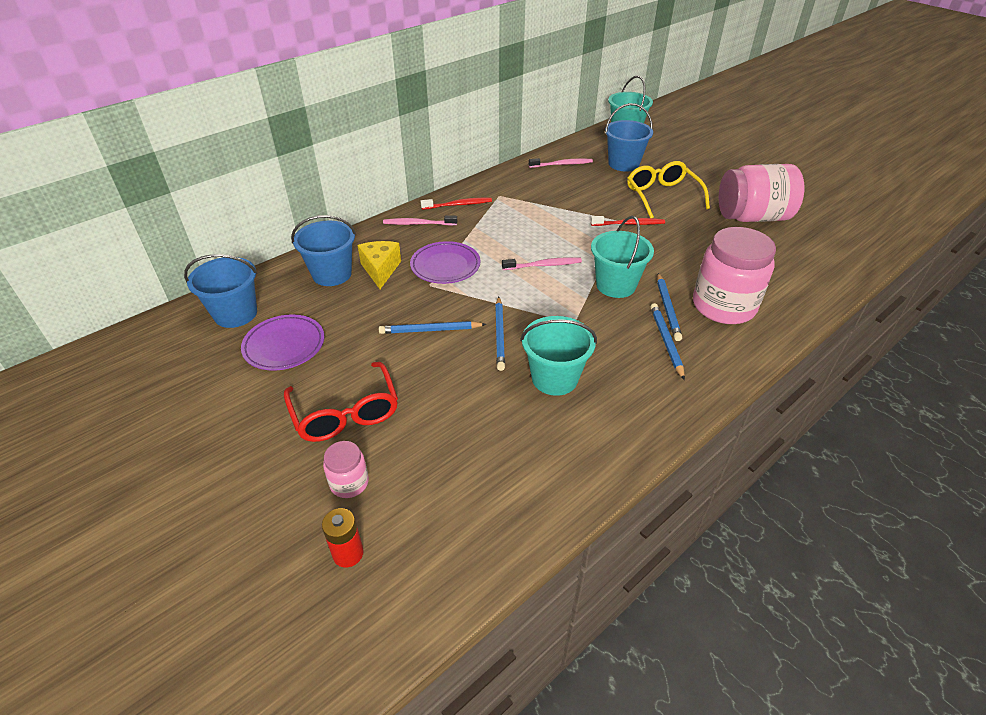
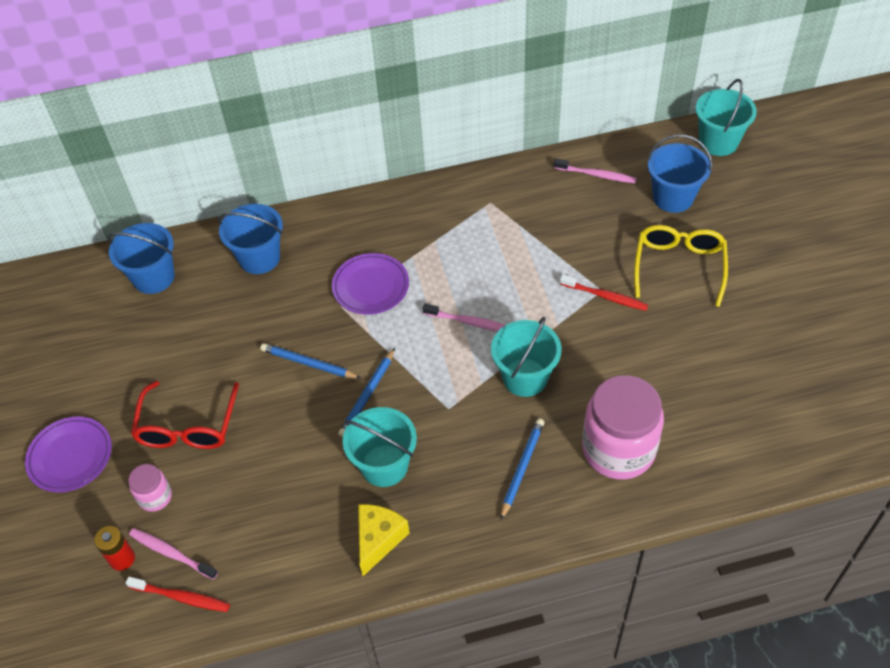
camera: 30 degrees right, 10 degrees up
purple plate [241,314,324,371] -> purple plate moved to [25,417,112,493]
yellow cheese [358,241,401,289] -> yellow cheese moved to [358,504,410,576]
pink toothbrush [383,215,457,225] -> pink toothbrush moved to [129,528,218,580]
red toothbrush [421,198,492,210] -> red toothbrush moved to [126,577,230,612]
blue pencil [657,273,682,341] -> none
pink jar [719,164,804,222] -> none

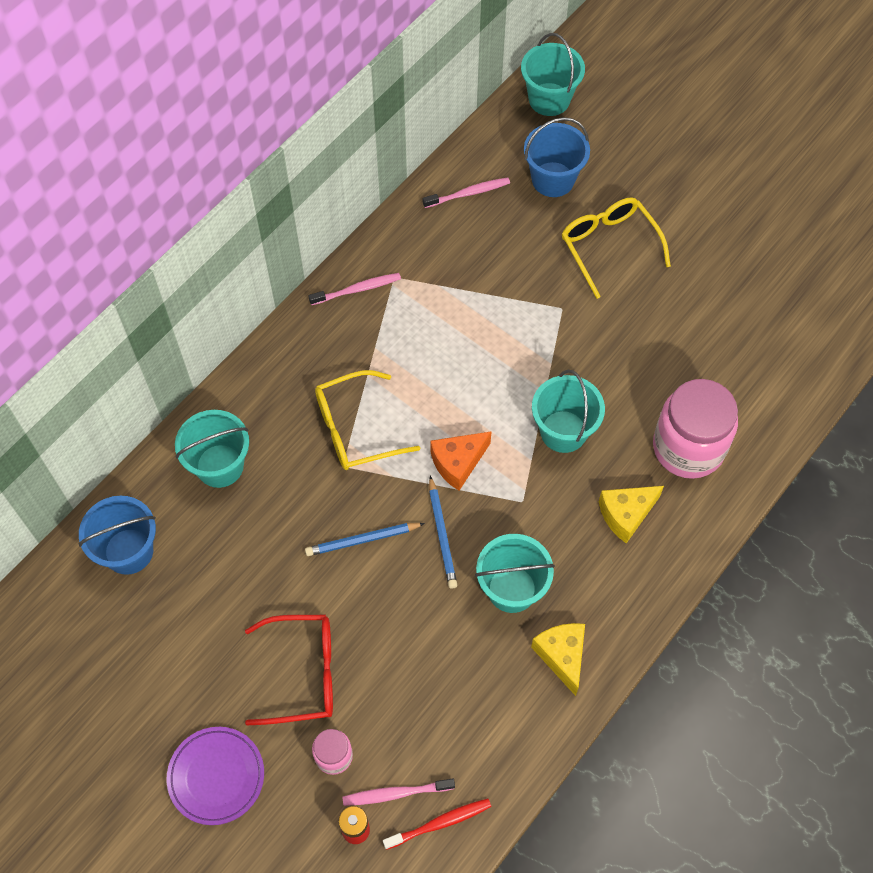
camera: 40 degrees left, 10 degrees up
red glasses [131,381,239,449] -> red glasses turned 60 degrees counterclockwise [245,615,333,725]
blue bucket [218,204,283,274] -> turquoise bucket [175,410,249,488]
purple plate [332,253,409,315] -> yellow glasses [315,370,420,470]
pink toothbrush [422,304,505,331] -> pink toothbrush moved to [309,273,401,305]
blue pencil [501,419,544,520] -> yellow cheese [599,486,664,543]
red toothbrush [560,274,648,311] -> none
none -> orange cheese [430,431,492,491]

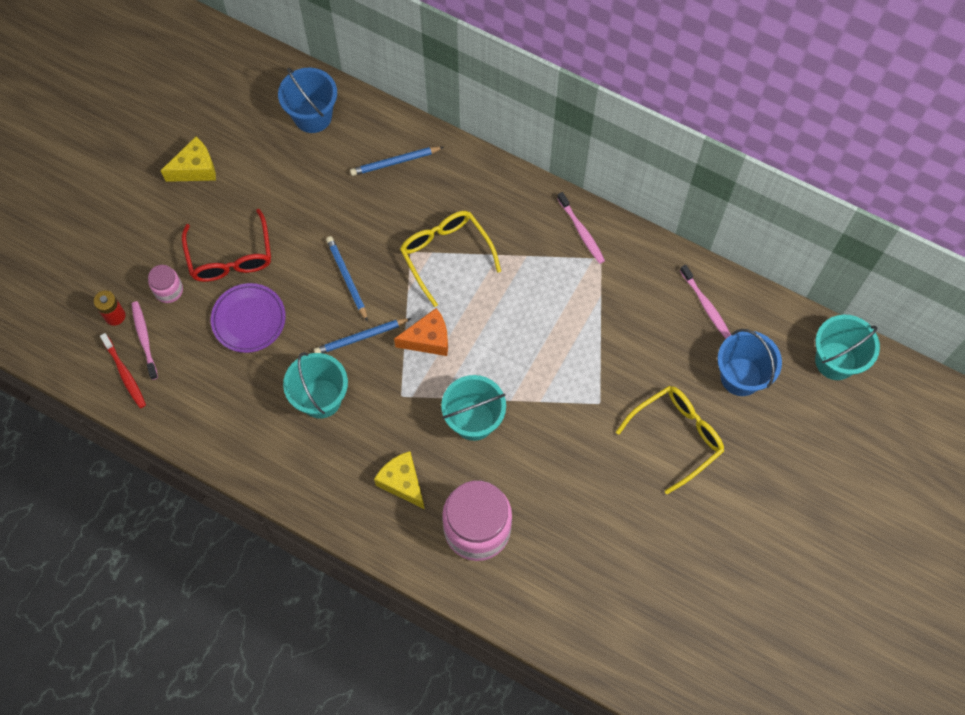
camera: 80 degrees right, 5 degrees up
purple plate [167,727,264,825] -> purple plate moved to [211,283,286,353]
turquoise bucket [175,410,249,488] -> blue pencil [350,147,444,176]
orange cheese [430,431,492,491] -> orange cheese turned 120 degrees clockwise [394,308,448,356]
yellow cheese [531,623,585,696] -> yellow cheese moved to [161,137,216,182]

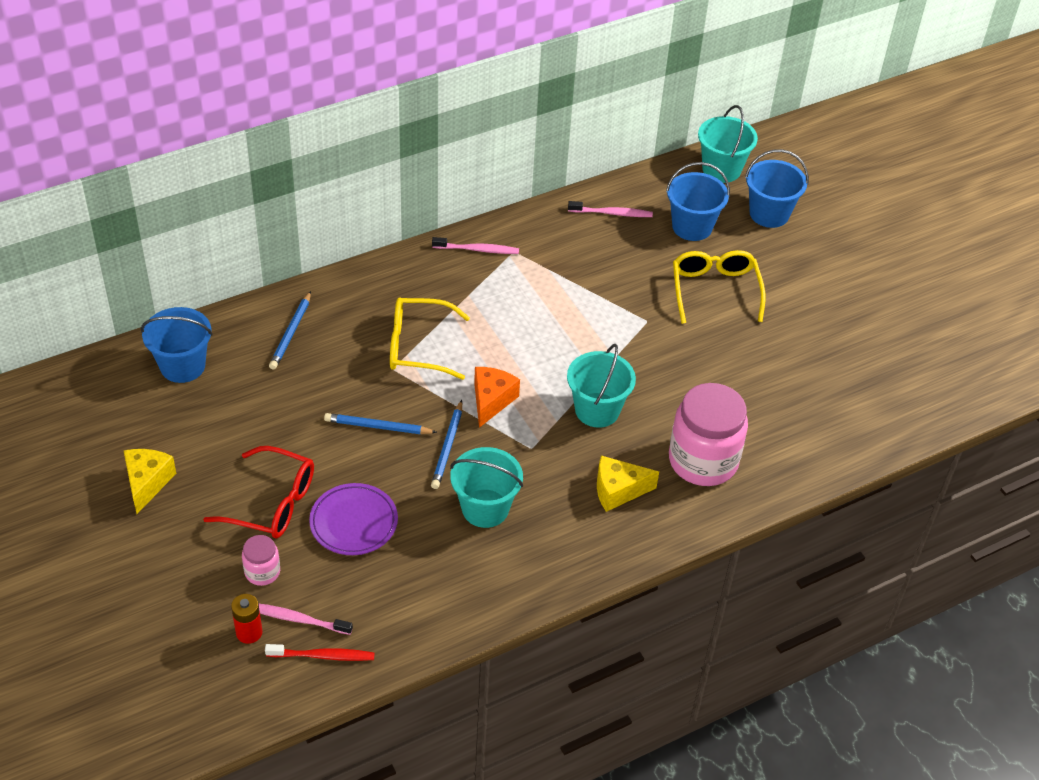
camera: 60 degrees left, 20 degrees down
none -> blue bucket [745,149,809,228]

